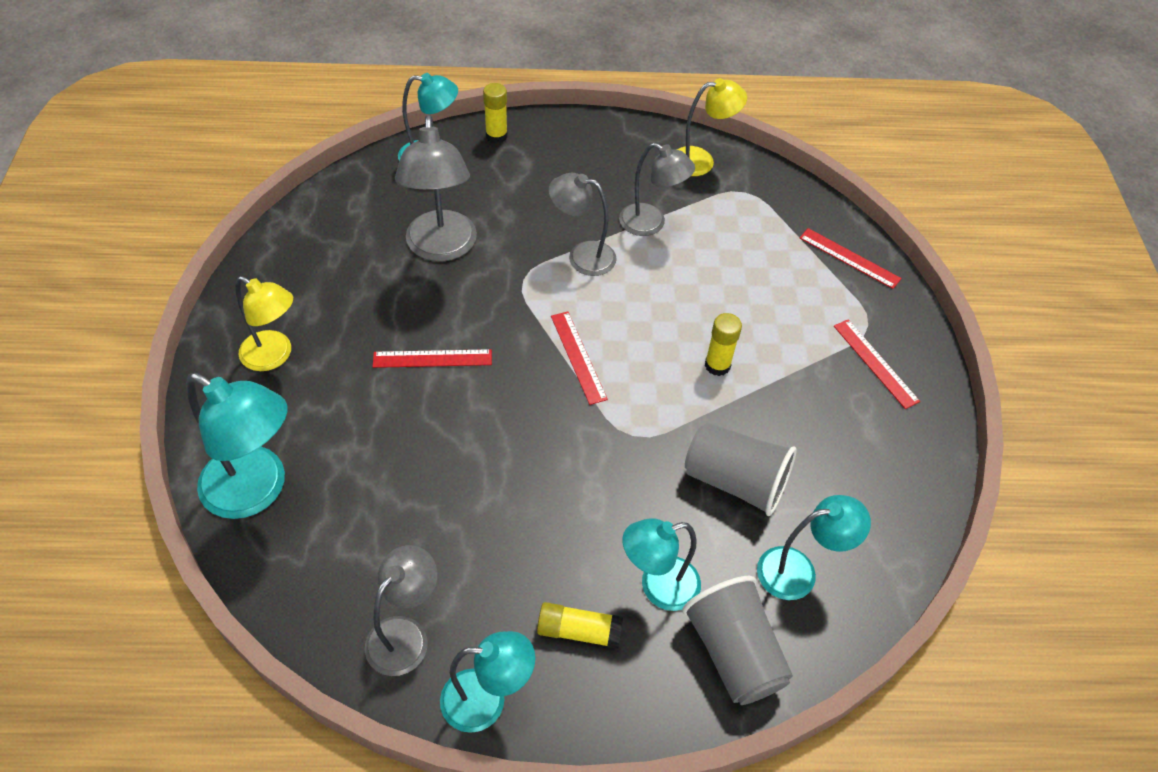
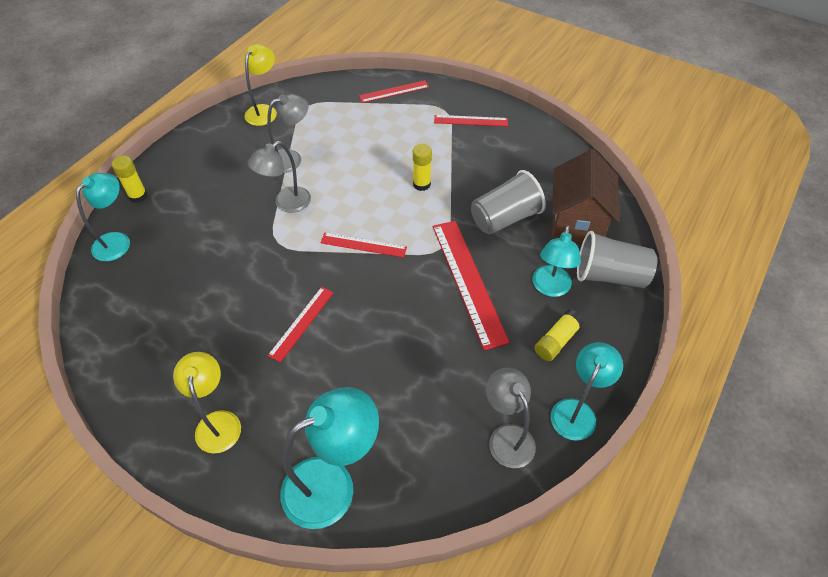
camera: 55 degrees left, 0 degrees up
yellow lamp [235,276,293,371] -> yellow lamp turned 75 degrees counterclockwise [173,352,241,453]
grey lamp [395,115,477,262] -> none
turquoise lamp [757,495,871,600] -> brown house [552,149,620,243]
none -> red ruler [433,221,510,350]

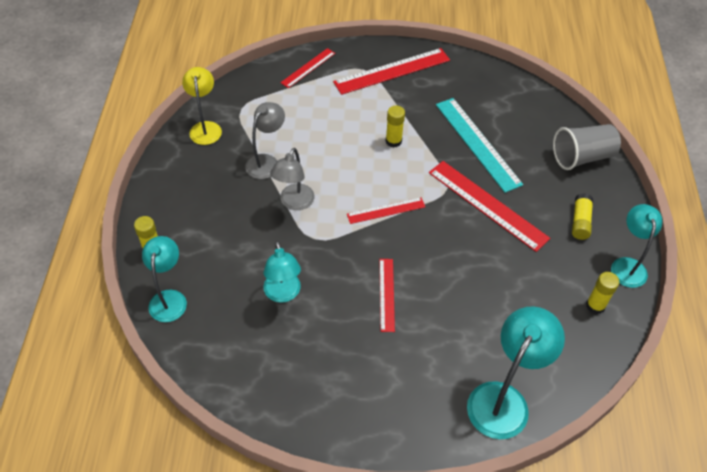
camera: 30 degrees left, 0 degrees up
yellow lamp [173,352,241,453] -> none
red ruler [434,115,508,127] -> red ruler [333,48,450,95], size x1.77
grey cup [471,170,546,235] -> turquoise ruler [436,98,523,193]
grey lamp [486,368,536,468] -> yellow glue stick [586,272,619,314]
turquoise lamp [532,226,581,297] -> turquoise lamp moved to [264,241,301,303]
brown house [552,149,620,243] -> none

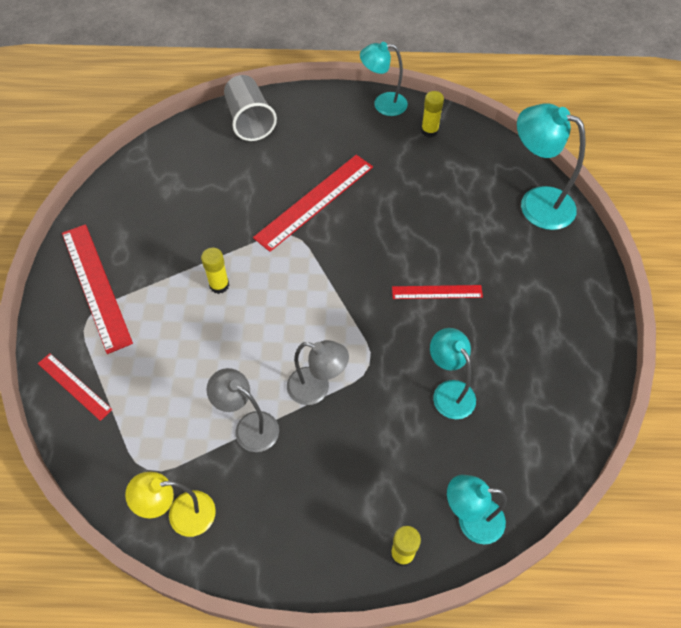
camera: 90 degrees left, 5 degrees up
turquoise lamp [264,241,301,303] -> turquoise lamp turned 105 degrees counterclockwise [430,328,476,419]
red ruler [347,197,425,224] -> none
turquoise ruler [436,98,523,193] -> none
yellow glue stick [572,193,593,240] -> none

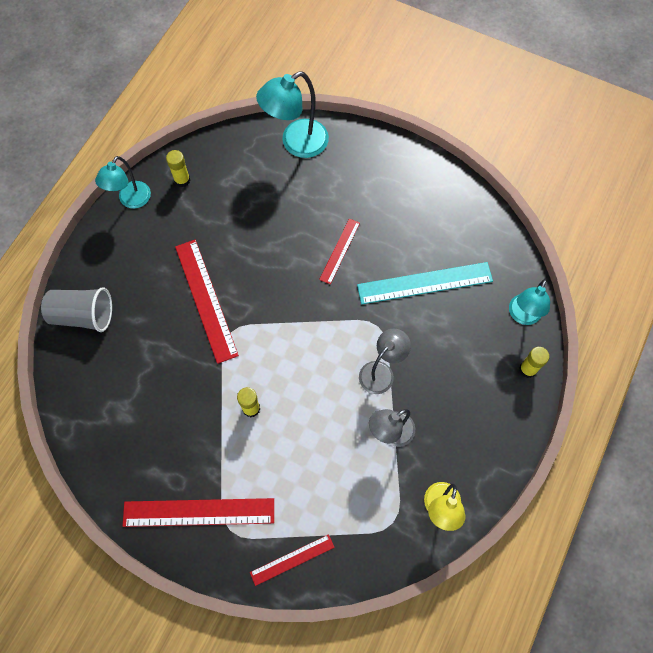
camera: 65 degrees left, 10 degrees up
turquoise lamp [430,328,476,419] -> turquoise ruler [357,262,493,304]

